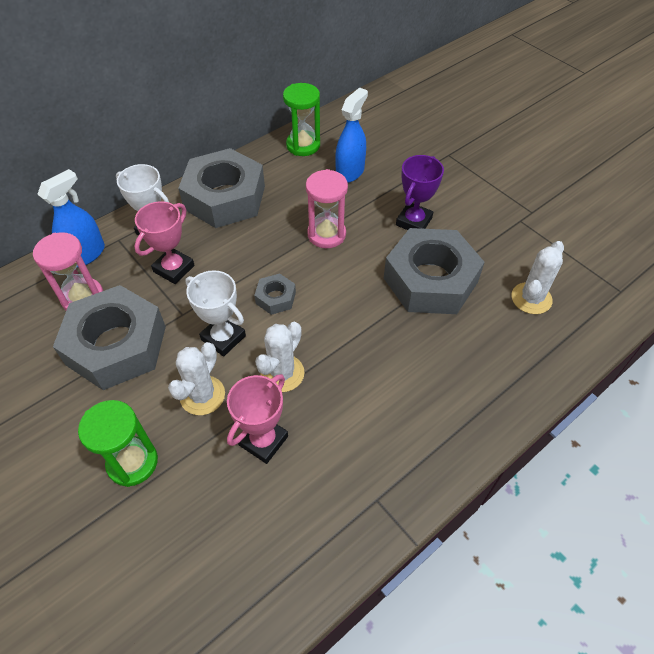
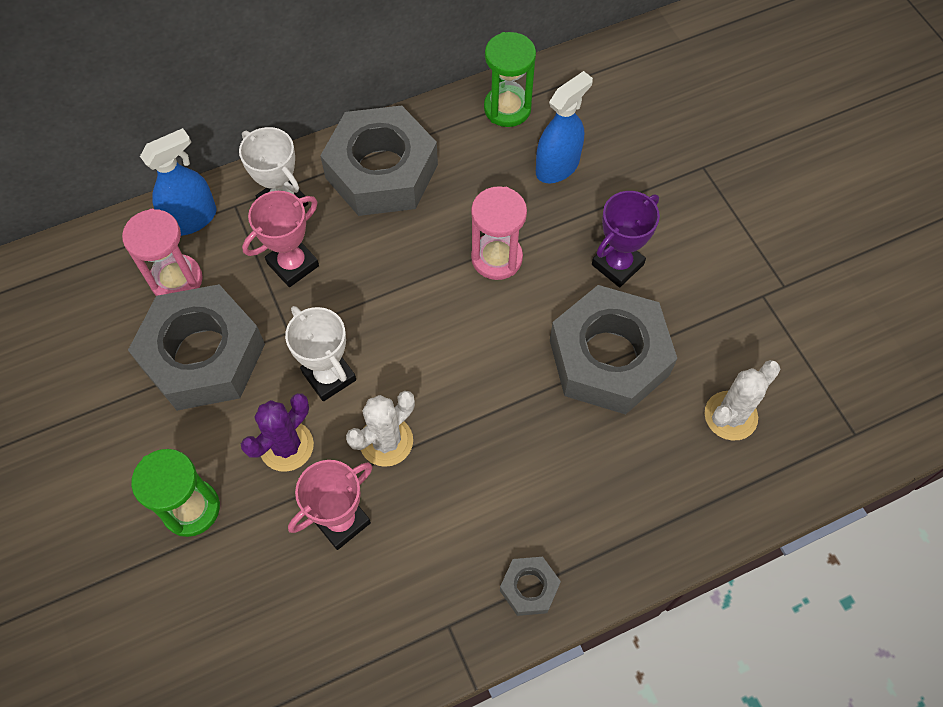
camera: 15 degrees right, 10 degrees up
white cactus [168,342,225,415] -> purple cactus [241,393,314,472]
grey nut [254,273,296,315] -> grey nut moved to [500,557,561,616]

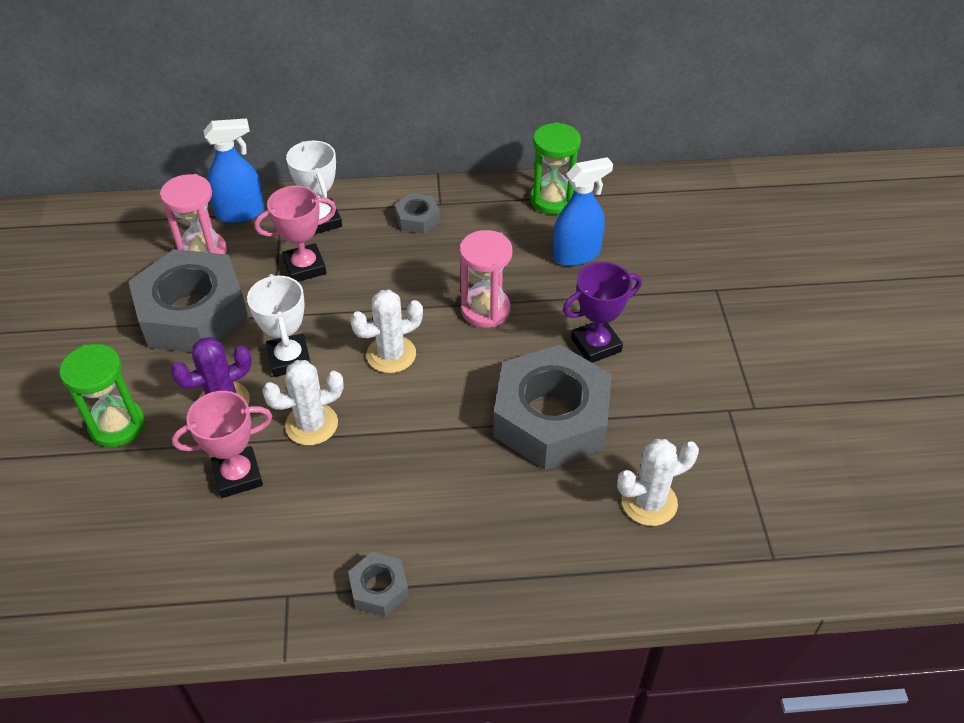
camera: 20 degrees right, 15 degrees down
grey nut [320,105,438,216] -> grey nut [395,193,440,234], size x0.44
none -> white cactus [350,290,423,373]

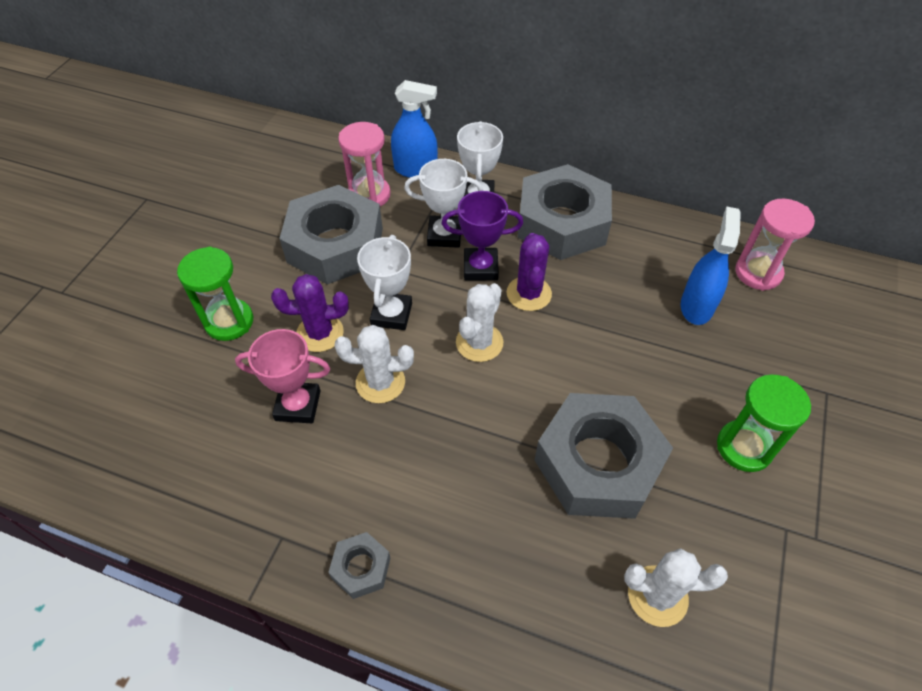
camera: 25 degrees right, 5 degrees up
pink trophy [255,186,336,282] -> white trophy [404,159,483,248]
white cactus [350,290,423,373] -> white cactus turned 60 degrees counterclockwise [456,283,504,362]
grey nut [395,193,440,234] -> grey nut [518,164,612,260], size x2.29
pink hourglass [460,230,512,328] -> pink hourglass moved to [735,199,815,291]
green hourglass [530,122,581,215] -> green hourglass moved to [717,374,811,472]
blue spray bottle [553,157,613,266] -> blue spray bottle turned 75 degrees counterclockwise [681,207,741,325]
purple trophy [563,262,642,363] -> purple trophy moved to [442,191,523,280]
none -> purple cactus [507,233,552,311]

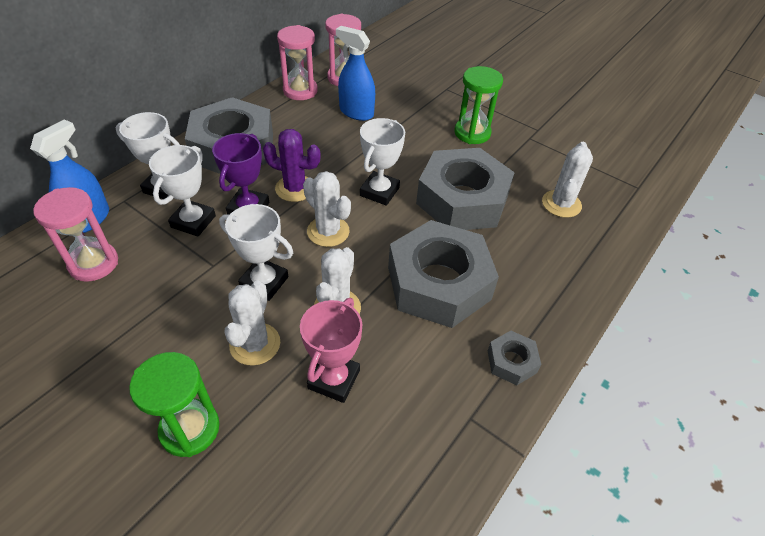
camera: 75 degrees left, 5 degrees down
purple cactus [271,274,349,352] -> white cactus [224,280,280,366]
grey nut [279,185,383,285] -> grey nut moved to [388,220,499,328]
none -> pink hourglass [277,25,318,100]
none -> white trophy [360,118,405,206]

